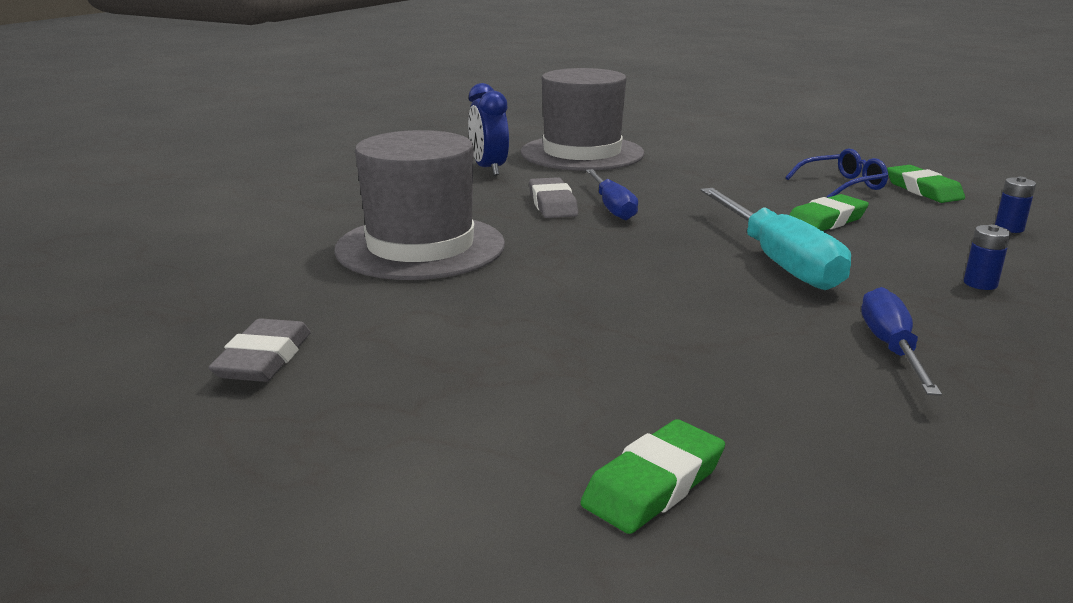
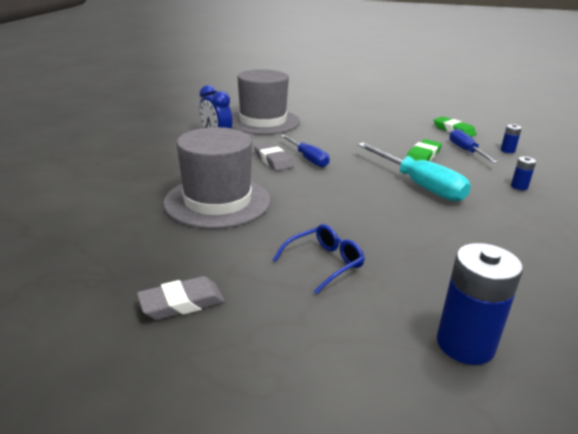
camera: 20 degrees left, 5 degrees up
grey eraser [208,318,311,382] -> grey eraser turned 75 degrees clockwise [137,276,225,320]
green eraser [581,419,725,534] -> blue battery [437,243,523,365]
blue glasses [786,148,888,198] -> blue glasses moved to [273,224,365,294]
blue screwdriver [861,287,942,396] -> blue screwdriver moved to [449,129,498,163]

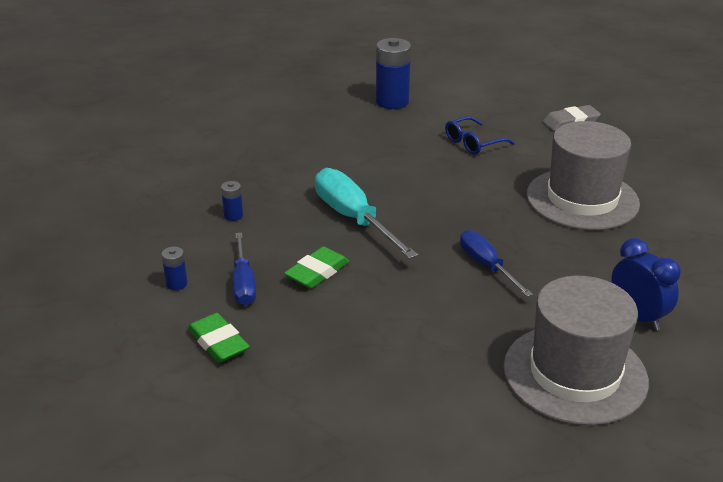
camera: 175 degrees left, 5 degrees up
grey eraser [254,143,294,171] -> none

